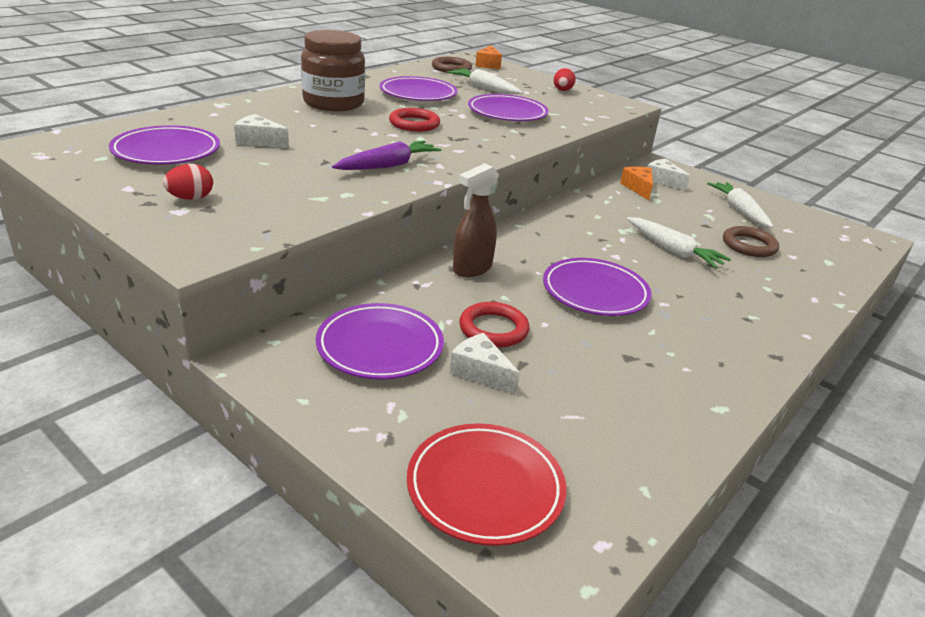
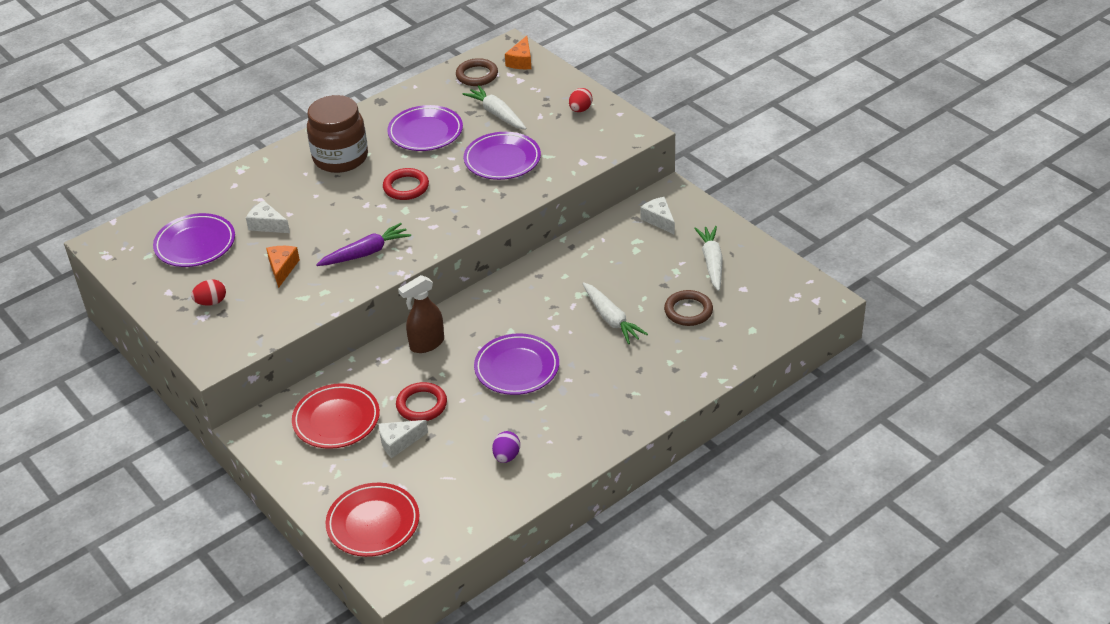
camera: 15 degrees right, 10 degrees up
purple plate [316,303,444,379] -> red plate [292,383,380,449]
white cheese [449,333,520,394] -> white cheese turned 75 degrees counterclockwise [379,420,428,458]
orange cheese [620,167,653,200] -> orange cheese moved to [266,246,300,288]
none -> purple egg [492,431,520,463]

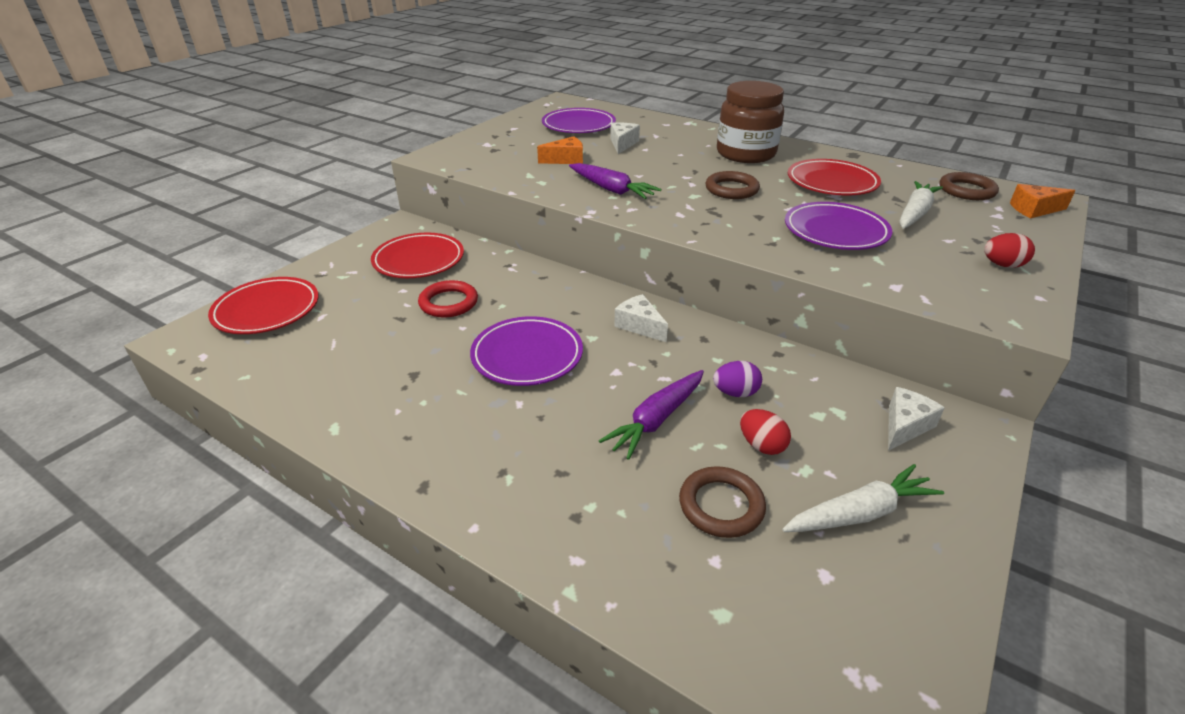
camera: 70 degrees right, 5 degrees down
red egg [191,280,226,306] -> red egg moved to [740,409,791,455]
white cheese [379,420,428,458] -> white cheese moved to [614,294,668,342]
red ring [383,168,429,200] -> brown ring [705,171,760,199]
purple plate [387,105,463,151] -> red plate [788,159,881,195]
brown spray bottle [398,275,444,353] -> none
purple egg [492,431,520,463] -> purple egg moved to [713,361,762,397]
white carrot [582,282,648,344] -> purple carrot [599,370,704,460]

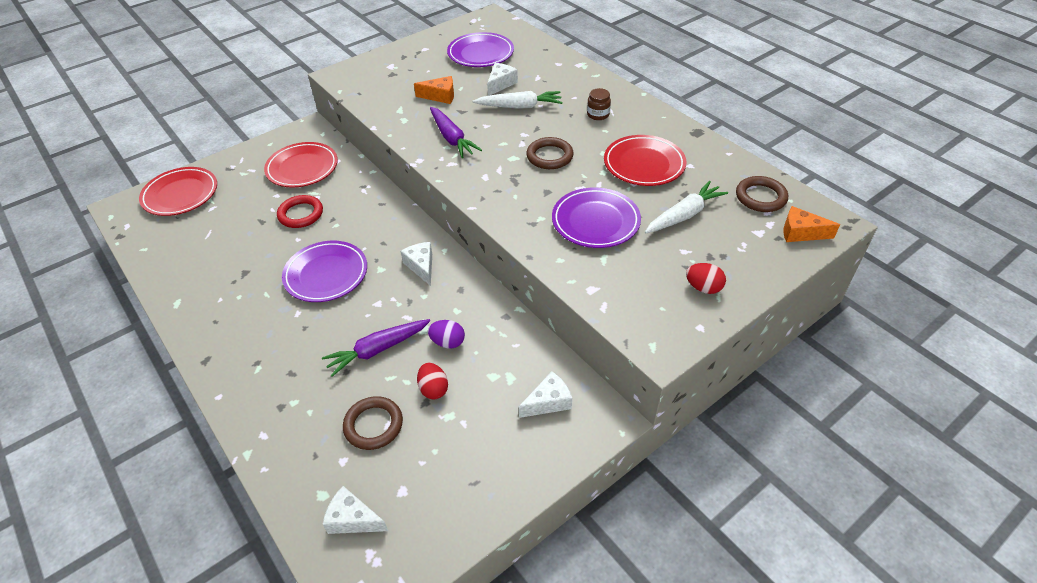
camera: 20 degrees right, 10 degrees up
brown jar [717,81,784,163] -> brown jar [587,88,611,120], size x0.41
white carrot [782,464,944,532] -> white carrot moved to [473,91,562,109]
none -> white cheese [323,486,388,534]

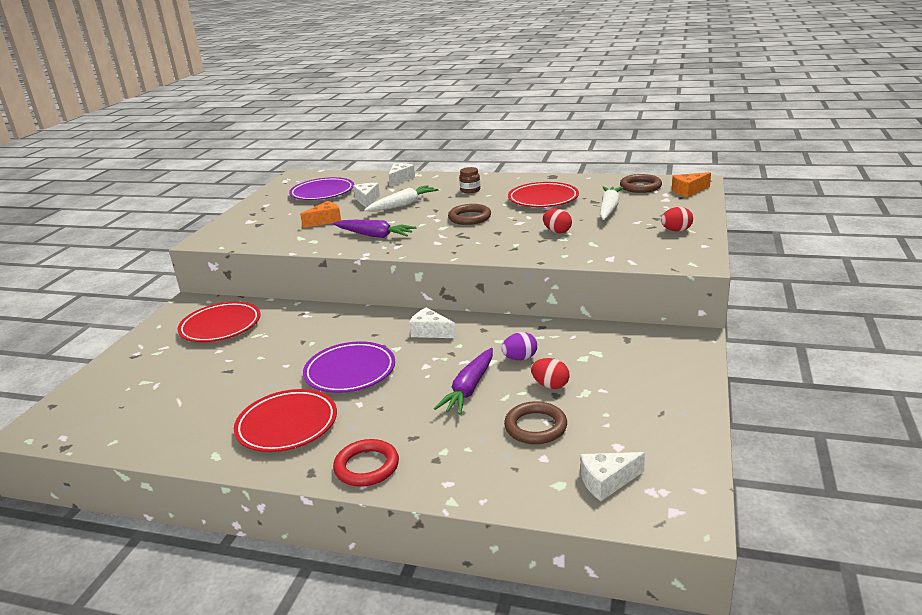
camera: 35 degrees left, 20 degrees down
red plate [139,167,217,216] -> red plate moved to [234,389,337,452]
red ring [277,195,323,228] -> red ring moved to [333,439,399,487]
white cheese [519,371,572,418] -> white cheese moved to [388,163,415,187]
purple plate [552,188,641,248] -> red egg [543,209,572,233]

